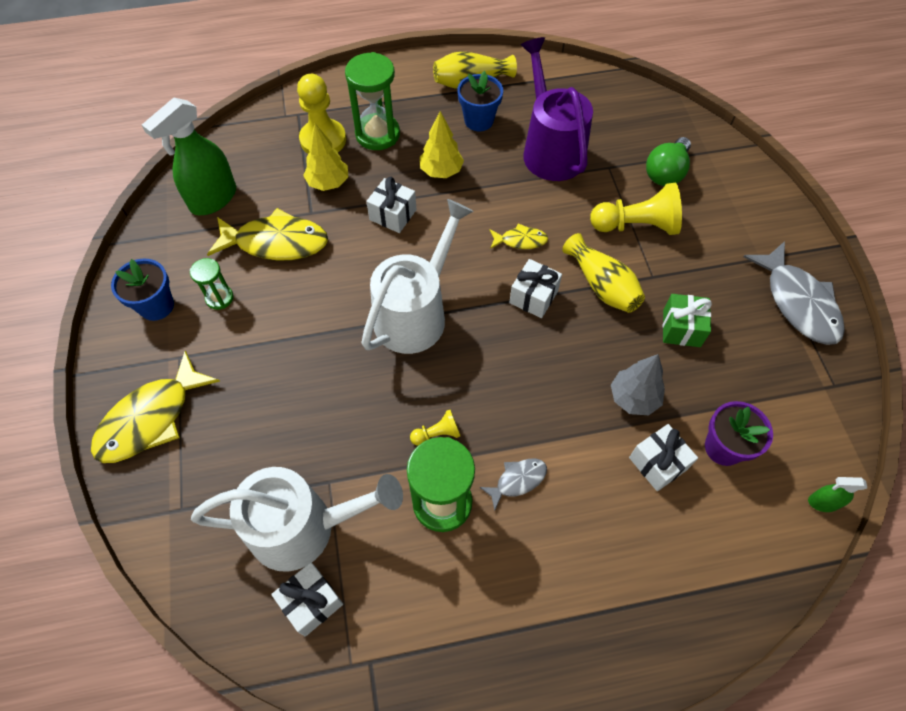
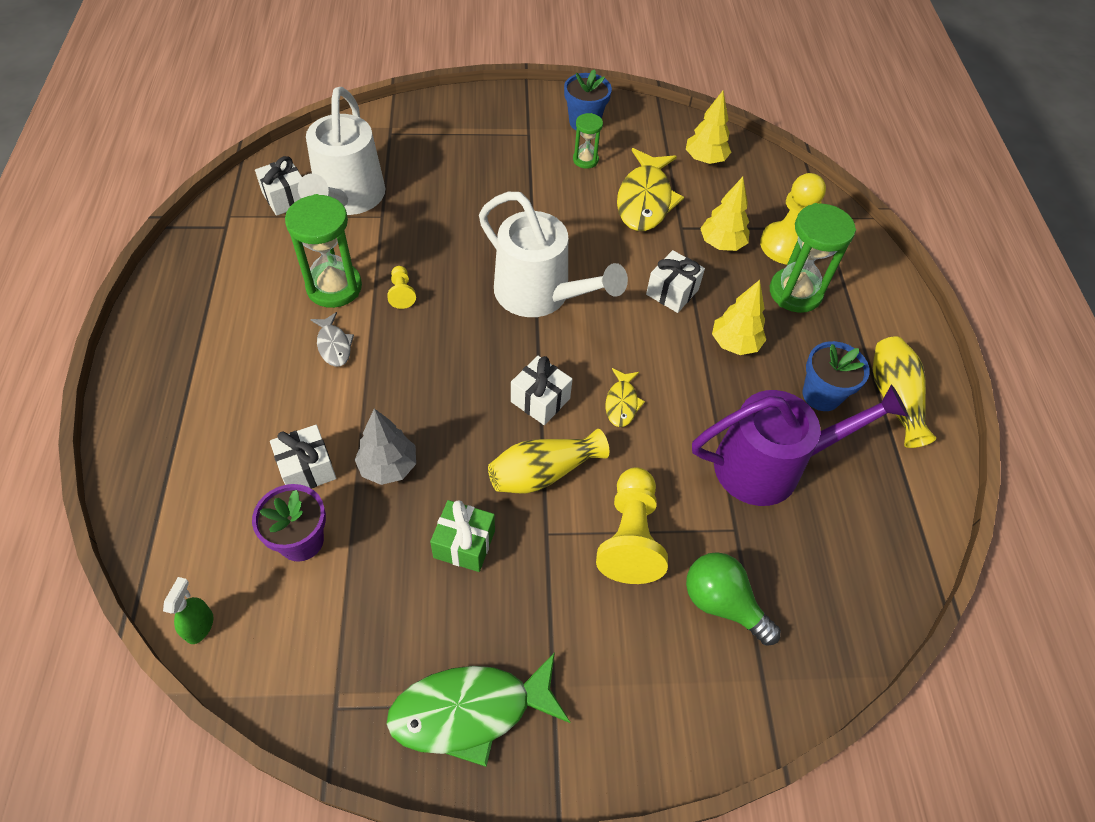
camera: 95 degrees right, 5 degrees down
yellow fish [91,351,220,463] -> none
green spray bottle [142,98,236,215] -> yellow tree [686,91,731,164]
grey fish [743,241,845,345] -> green fish [387,652,571,767]

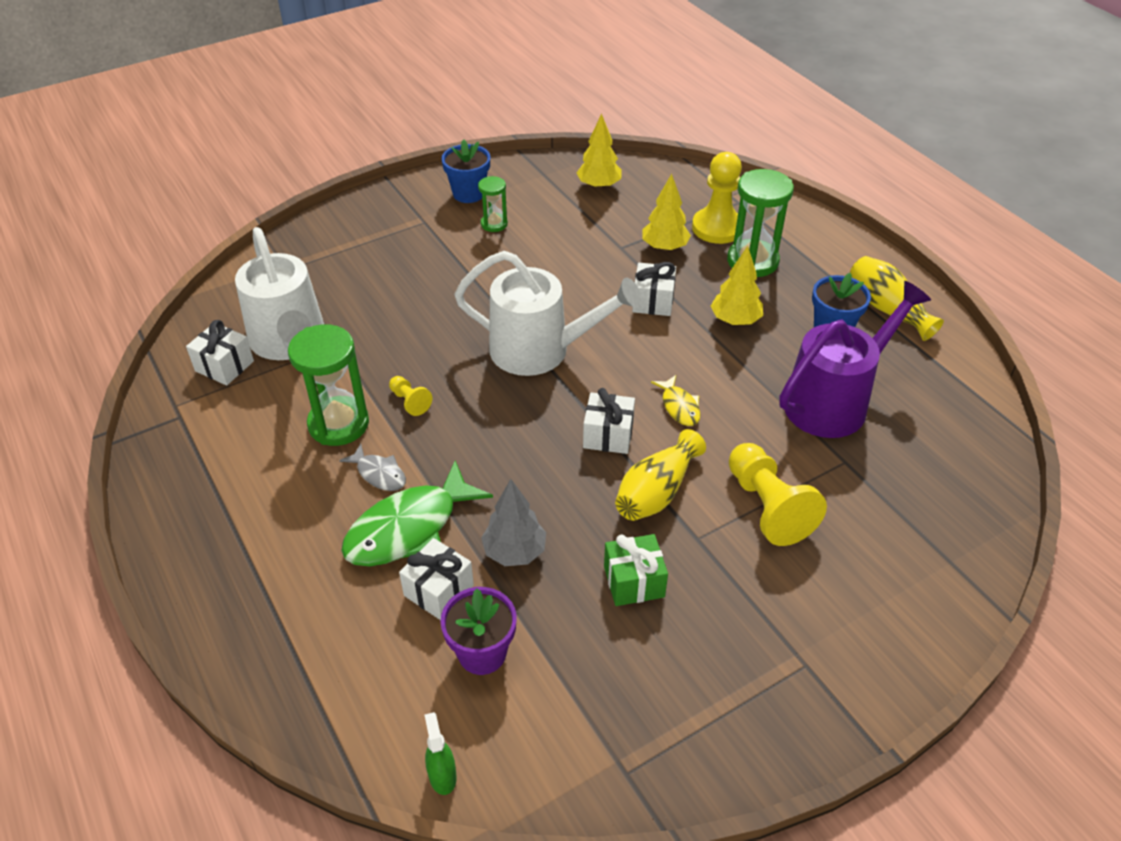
camera: 25 degrees left, 10 degrees down
green fish [387,652,571,767] -> green fish moved to [341,460,493,567]
yellow fish [617,148,684,231] -> none
green light bulb [686,552,781,646] -> none

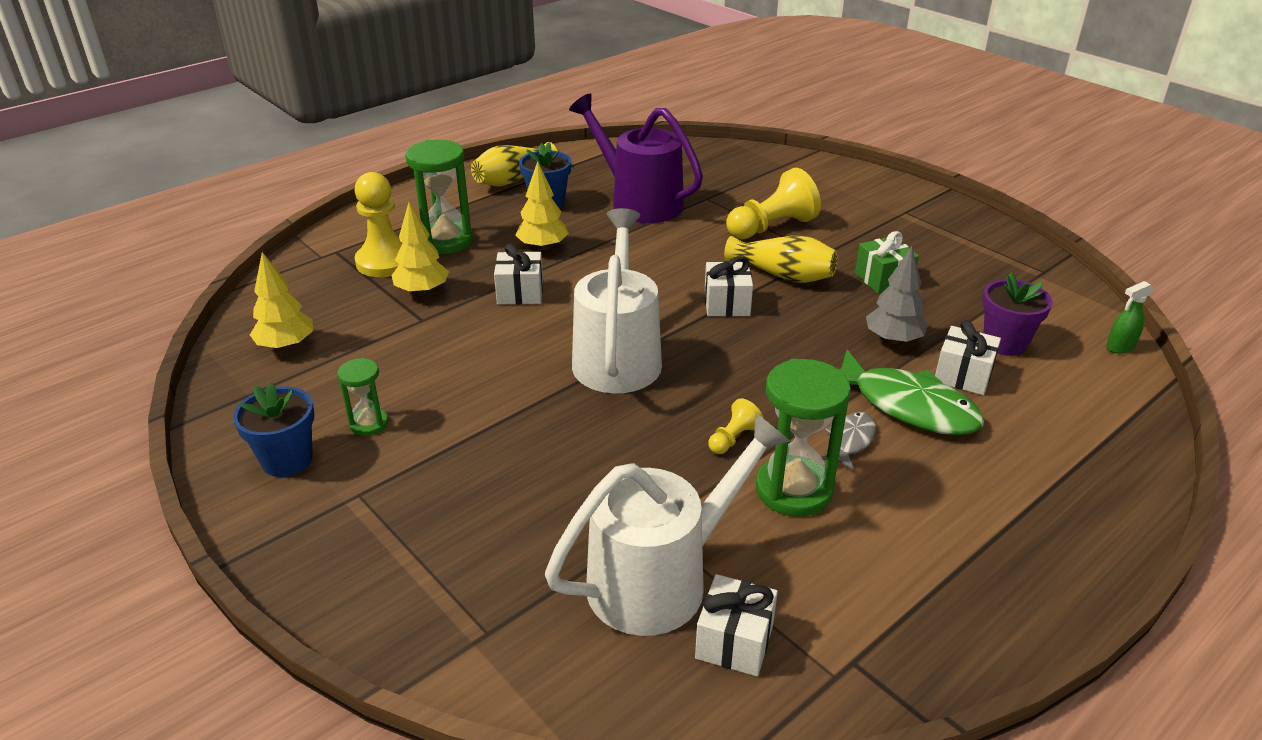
camera: 100 degrees left, 10 degrees down
yellow fish [651,375,700,426] -> none

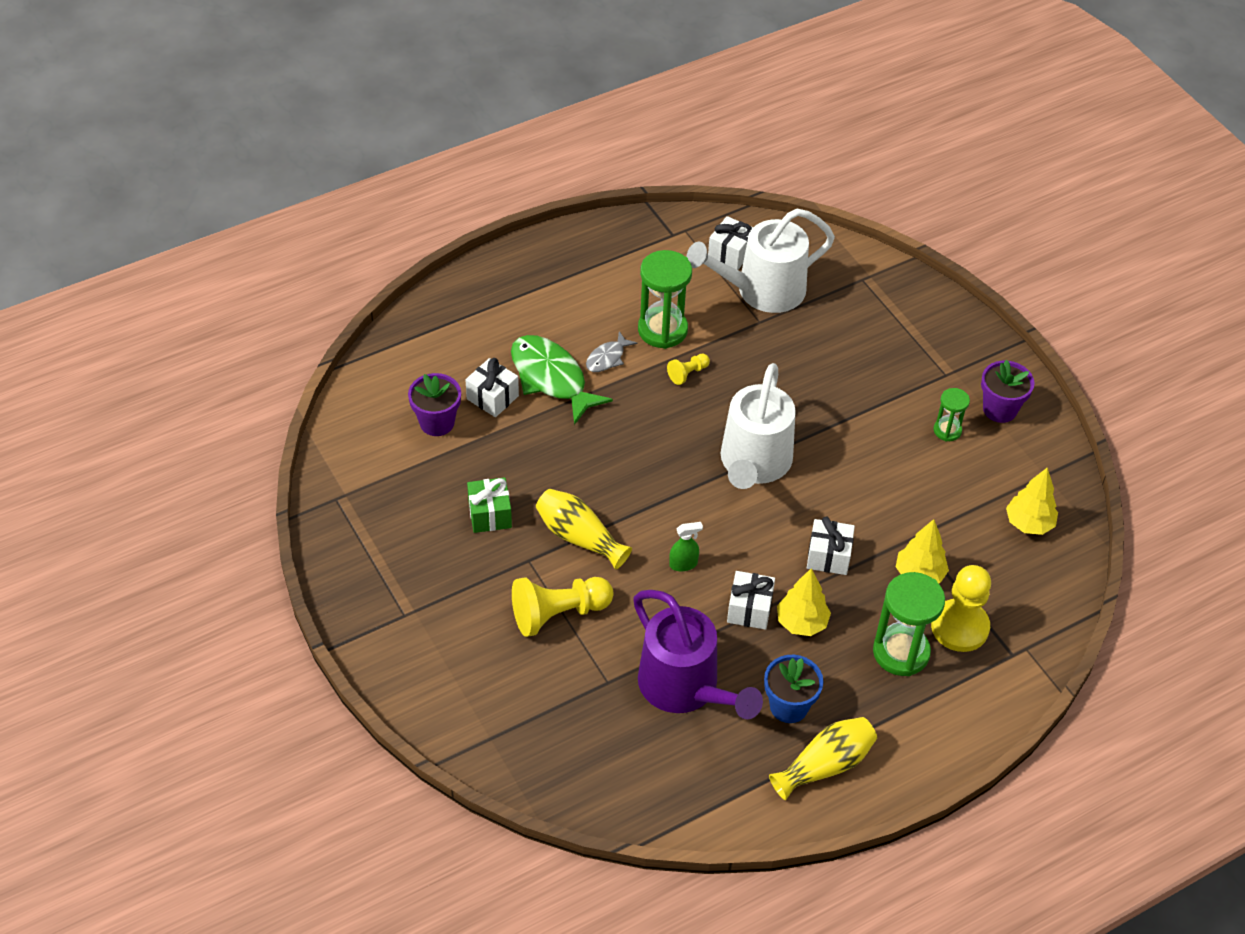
camera: 170 degrees left, 15 degrees up
blue flower pot [233,382,314,477] -> purple flower pot [981,360,1035,423]
white gift [704,256,753,317] -> white gift moved to [727,571,775,630]
grey tree [866,246,928,344] -> none
green spray bottle [1106,281,1153,354] -> green spray bottle moved to [669,522,703,571]

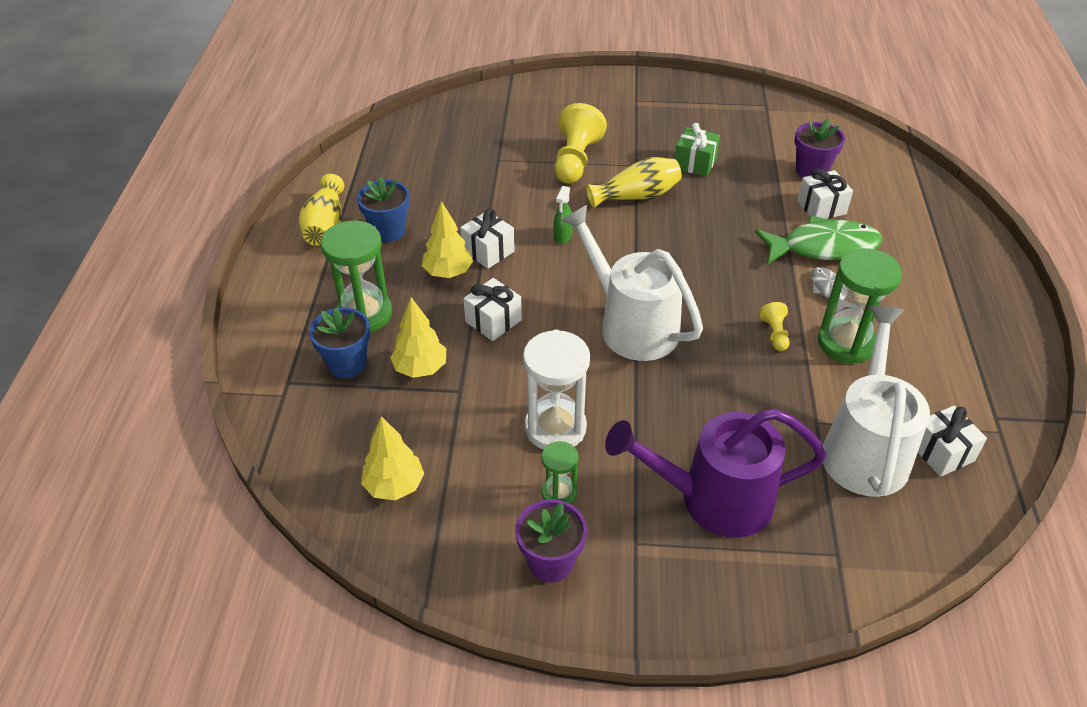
camera: 125 degrees right, 5 degrees down
purple watering can [633,590,763,719] -> purple watering can moved to [605,408,826,538]
yellow pawn [931,565,991,652] -> blue flower pot [309,307,370,378]
none -> white hourglass [523,330,590,450]

